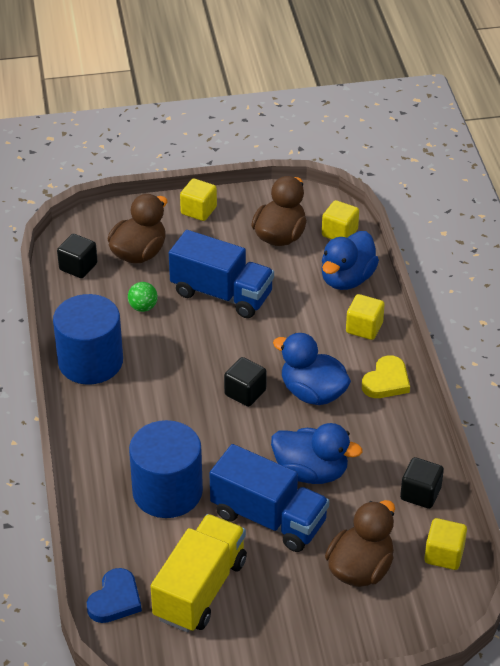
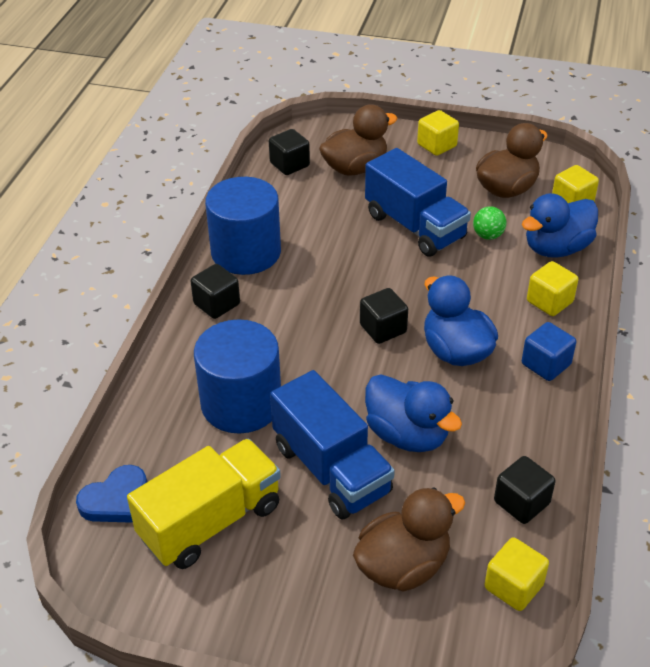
camera: 25 degrees right, 0 degrees up
green ball [128,282,158,312] -> green ball moved to [473,206,507,240]
yellow heart [362,355,410,398] -> blue cube [522,322,576,381]
none -> black cube [190,264,240,319]

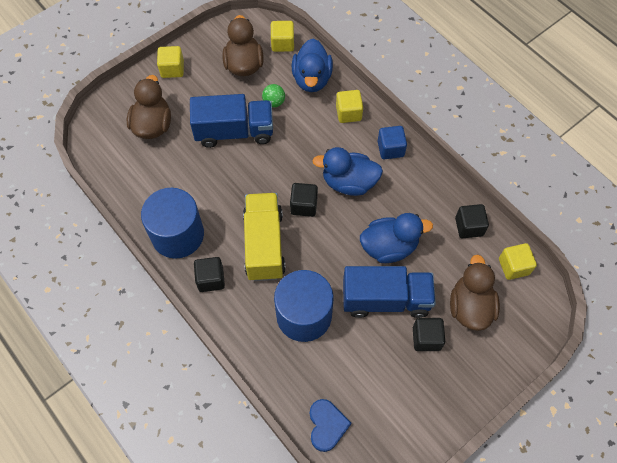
camera: 55 degrees left, 20 degrees up
yellow truck [127,438,281,569] -> yellow truck moved to [243,193,286,281]
black cube [269,129,310,175] -> black cube moved to [413,318,445,351]

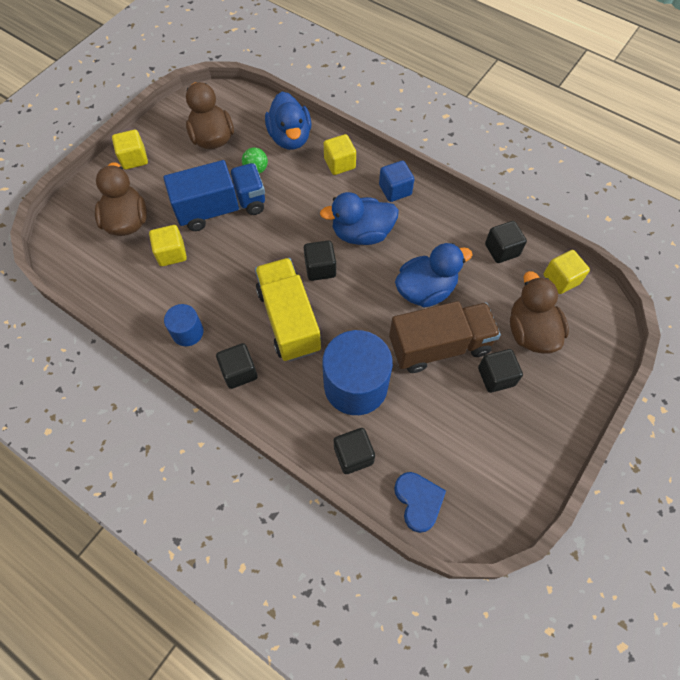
camera: 15 degrees left, 0 degrees up
blue cylinder [141,188,204,259] -> blue cylinder [164,304,204,346], size x0.52
yellow cube [271,21,294,52] -> yellow cube moved to [149,225,187,266]
blue truck [343,266,436,318] -> brown truck [389,301,501,373]
none -> black cube [334,428,375,474]

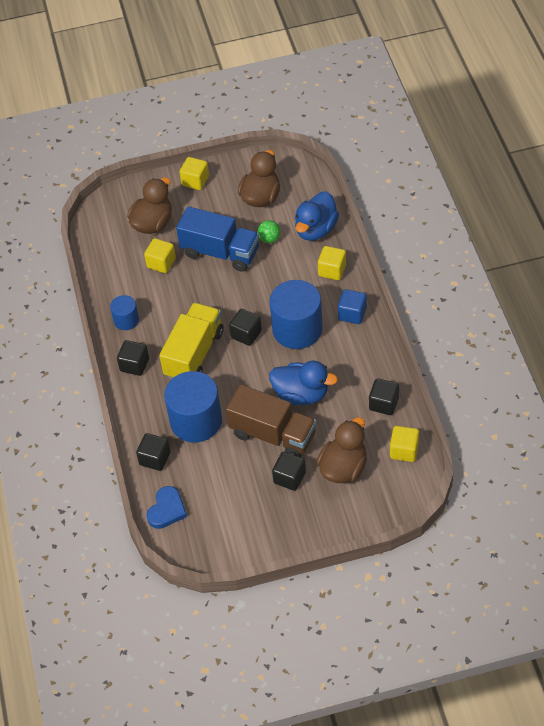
camera: 45 degrees right, 10 degrees down
blue duck [320,192,399,245] -> blue cylinder [270,280,323,349]

